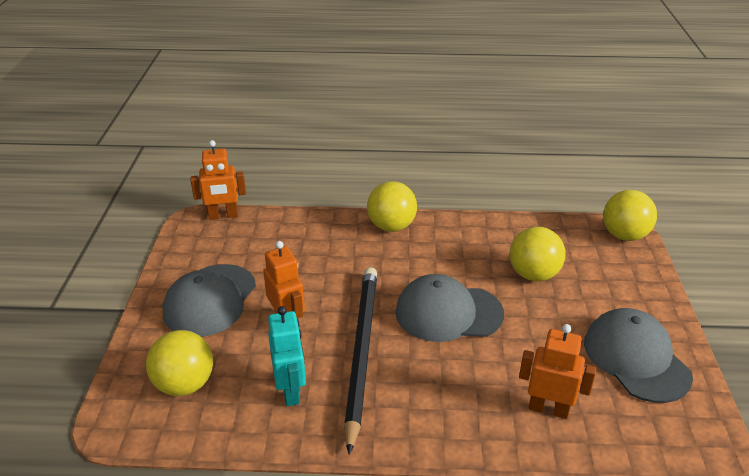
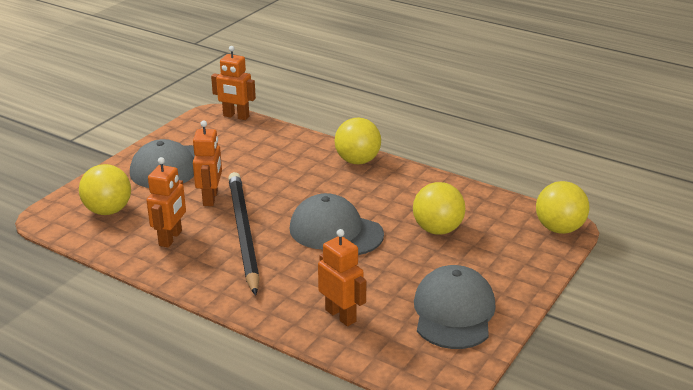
camera: 30 degrees right, 5 degrees down
turquoise robot [268,306,306,406] -> orange robot [146,157,186,248]
black pencil [344,267,377,455] -> black pencil turned 45 degrees counterclockwise [228,172,260,296]

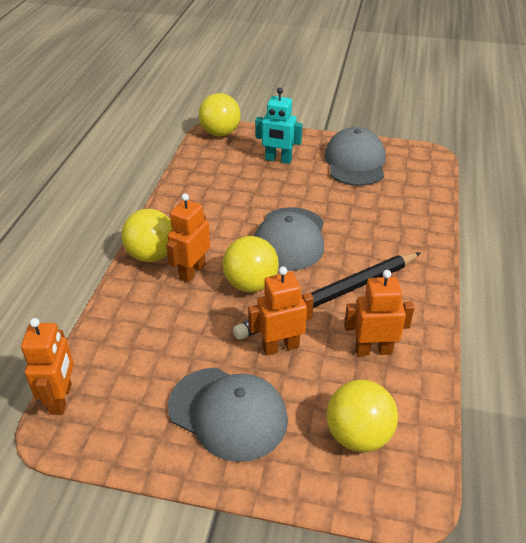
camera: 110 degrees left, 10 degrees up
orange robot [318,229,367,326] -> orange robot moved to [166,193,210,283]
yellow ball [413,182,466,235] -> yellow ball moved to [223,236,279,292]
grey cap [414,265,496,349] -> grey cap turned 105 degrees clockwise [324,127,386,186]
none -> turquoise robot [255,88,302,164]

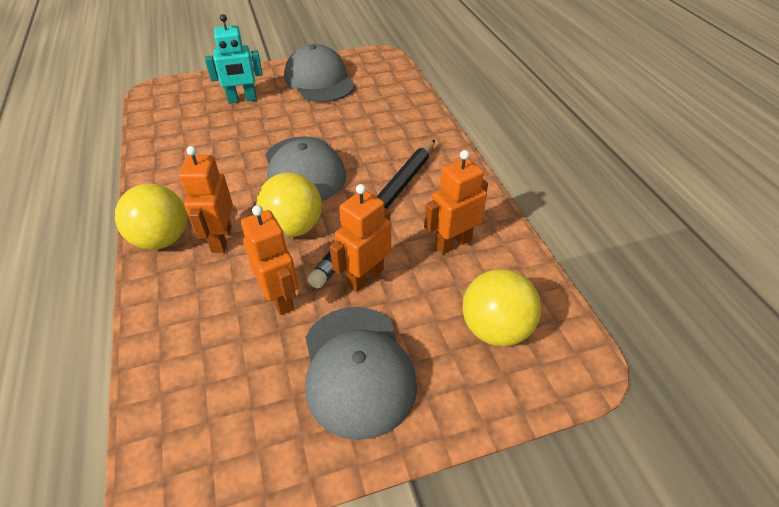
camera: 30 degrees left, 5 degrees up
orange robot [21,318,74,415] -> orange robot moved to [241,205,298,315]
grey cap [168,368,288,462] -> grey cap turned 75 degrees clockwise [305,307,417,440]
yellow ball [199,93,241,136] -> none

